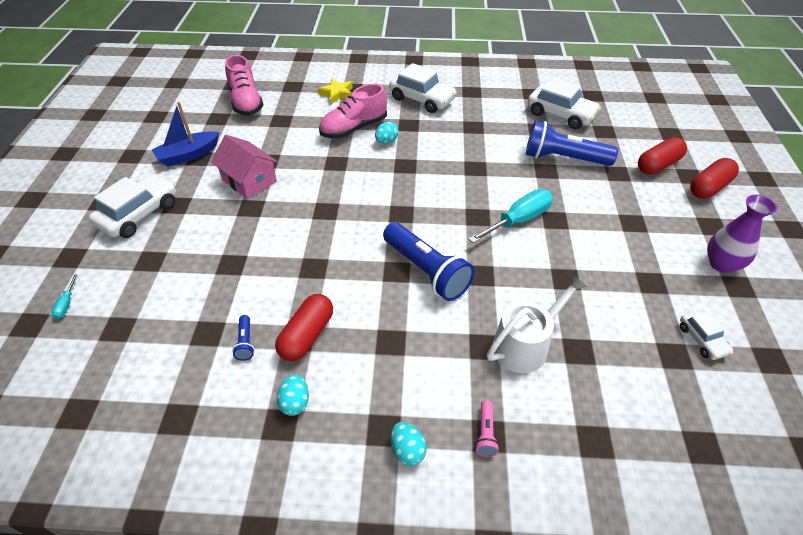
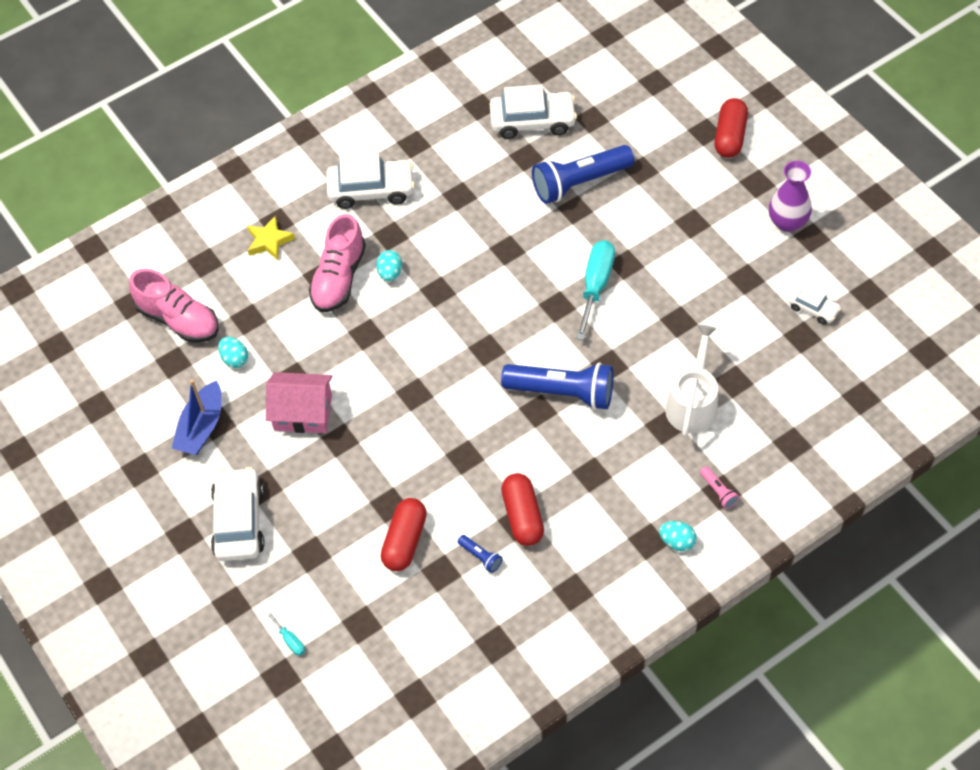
camera: 35 degrees left, 10 degrees up
turquoise egg [277,374,309,416] -> turquoise egg moved to [218,337,248,368]
red capsule [638,137,687,175] -> red capsule moved to [381,498,427,571]

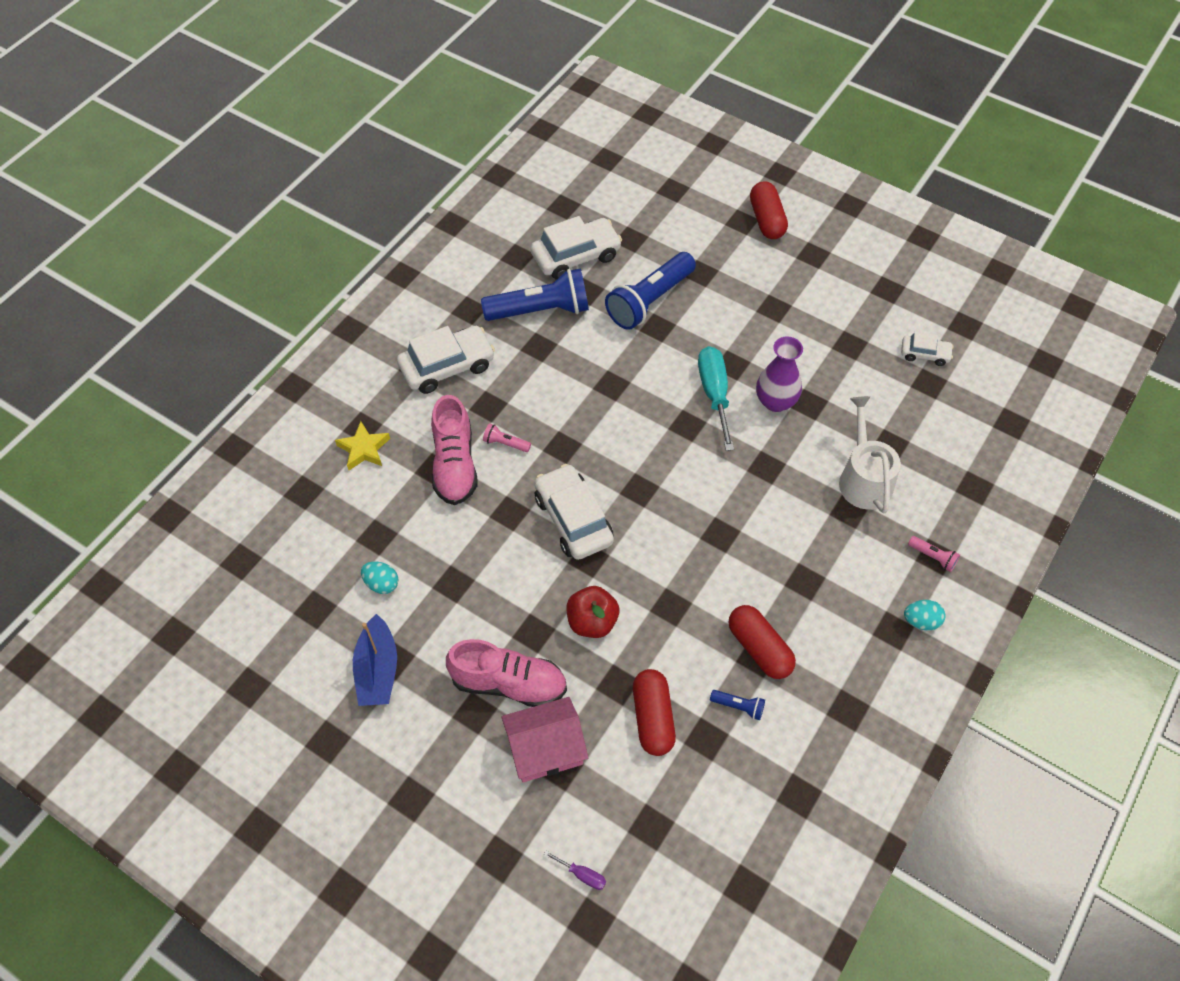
camera: 25 degrees left, 0 degrees up
pink shoe [129,269,219,343] -> pink shoe moved to [446,639,567,707]
white car [211,467,265,561] -> white car moved to [535,464,614,560]
pink house [266,372,332,433] -> pink house moved to [502,697,588,782]
turquoise screwdriver [266,611,305,656] -> purple screwdriver [544,851,606,890]
turquoise egg [376,250,402,281] -> pink flashlight [483,423,531,452]
blue flashlight [501,362,614,410] -> blue flashlight moved to [481,268,589,321]
purple vase [769,161,812,232] -> purple vase moved to [756,337,803,412]
none -> red apple [566,586,619,638]

